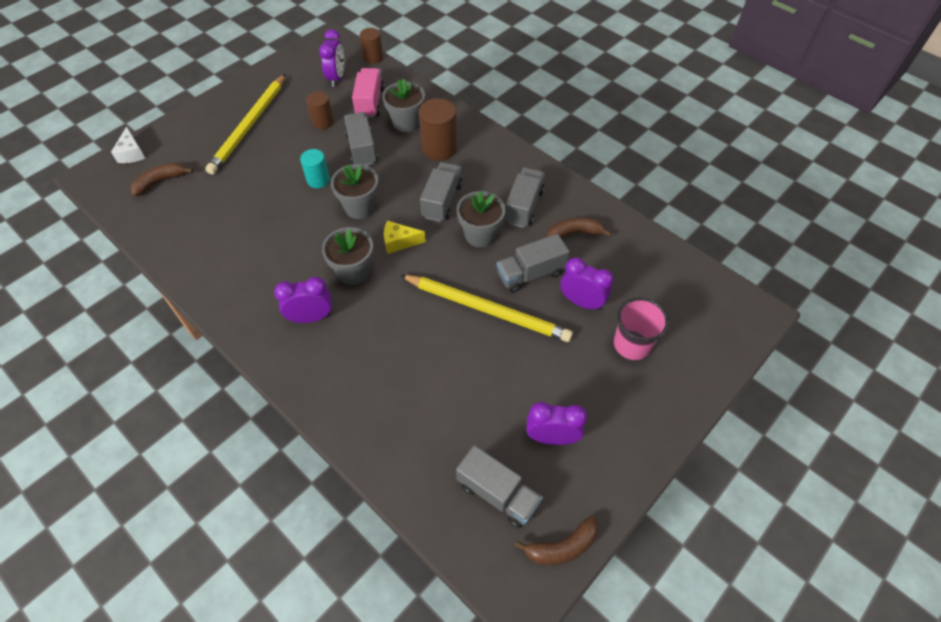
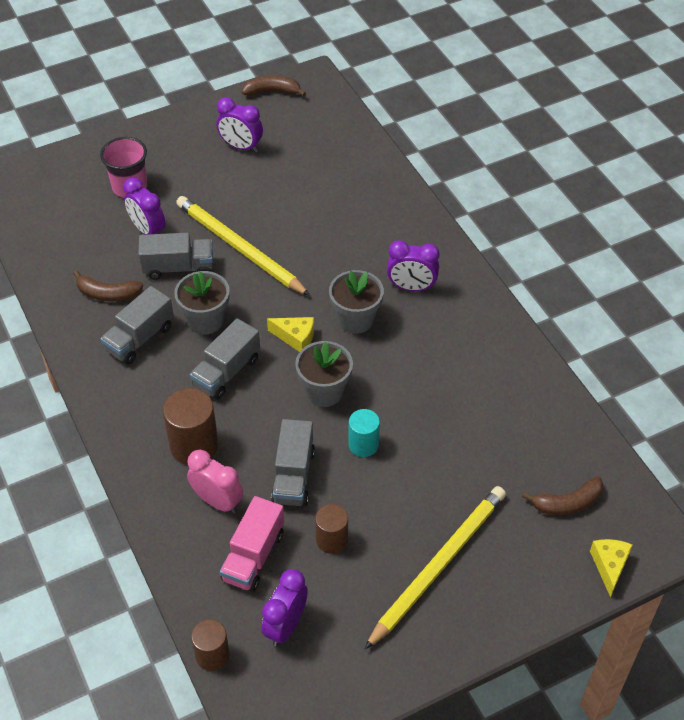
camera: 160 degrees left, 5 degrees down
white cheese [111,127,146,163] -> yellow cheese [590,539,632,598]
grey flower pot [382,79,425,133] -> pink clock [187,450,243,513]
grey truck [456,445,543,528] -> none

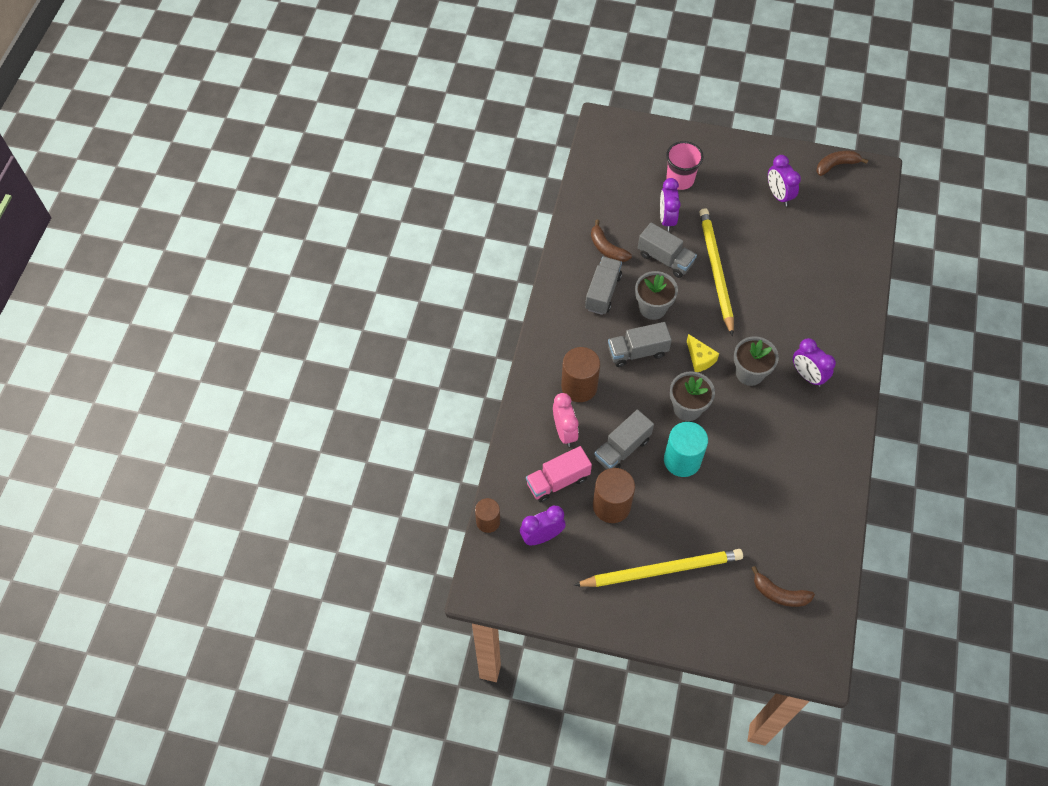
camera: 40 degrees right, 10 degrees up
grey truck [100,286,174,364] -> grey truck turned 120 degrees clockwise [585,257,622,315]
brown banana [242,76,306,97] -> brown banana turned 60 degrees counterclockwise [816,151,868,176]
brown cylinder [315,504,348,554] -> brown cylinder [593,468,635,523], size x1.59
turquoise cylinder [348,409,380,457] -> turquoise cylinder [664,422,708,477], size x1.59
yellow cheese [590,539,632,598] -> none

